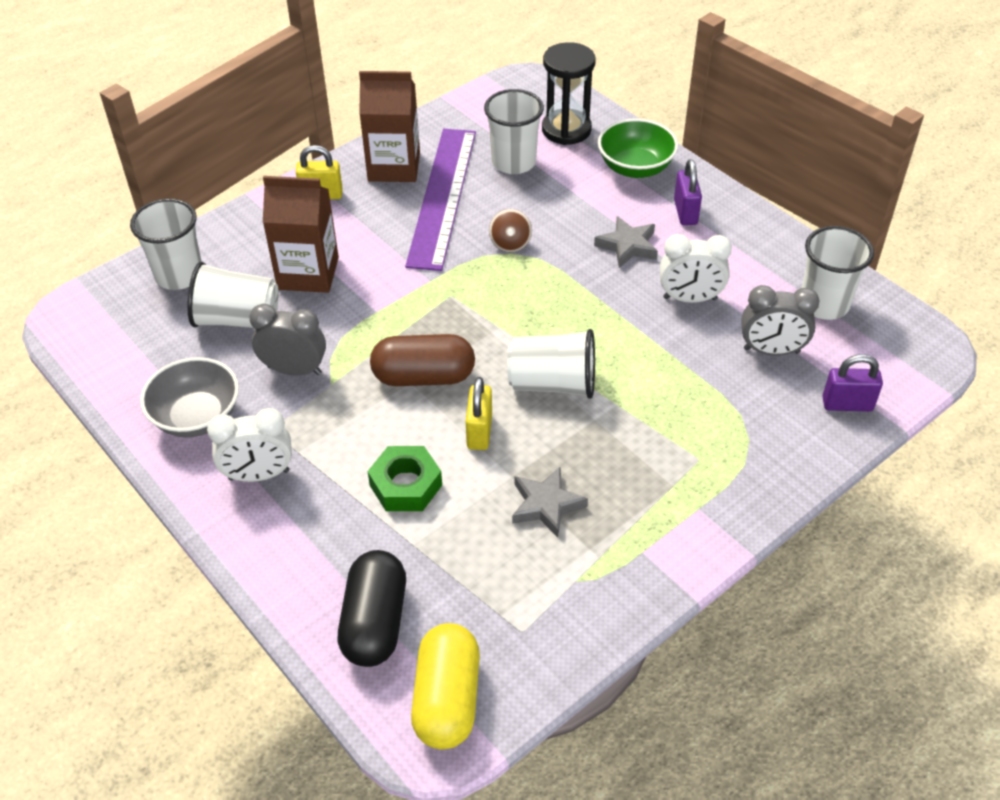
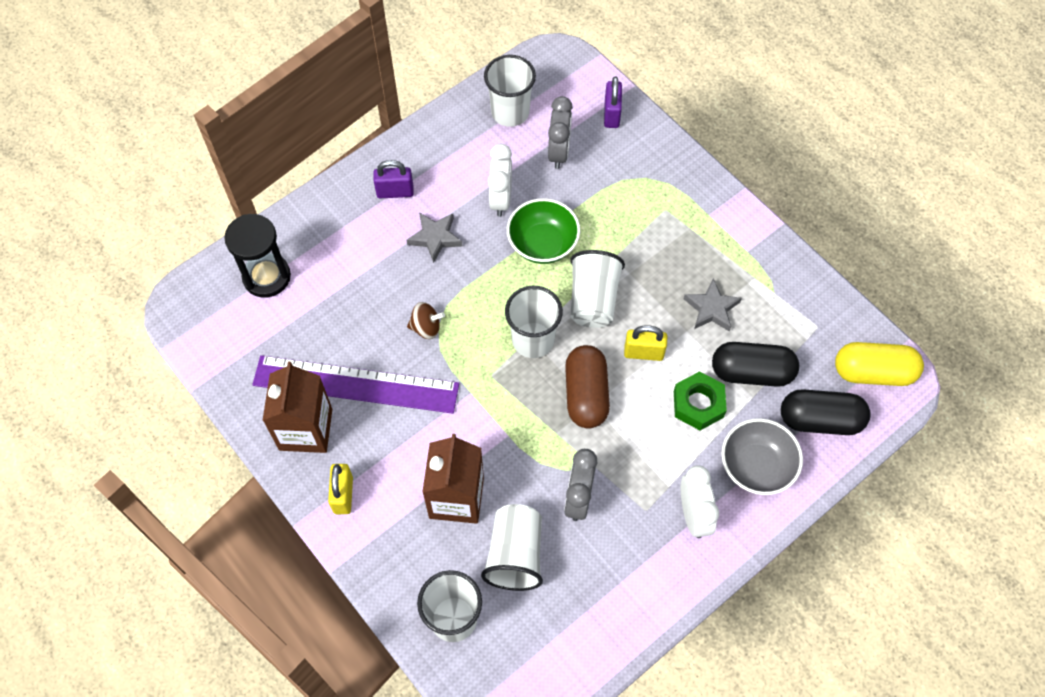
camera: 90 degrees left, 15 degrees up
grey bowl [140,357,239,437] -> grey bowl moved to [722,418,803,495]
white cup [484,89,544,174] -> white cup moved to [505,286,563,358]
green bowl [598,118,678,178] -> green bowl moved to [507,198,580,264]
none -> black capsule [712,342,799,387]

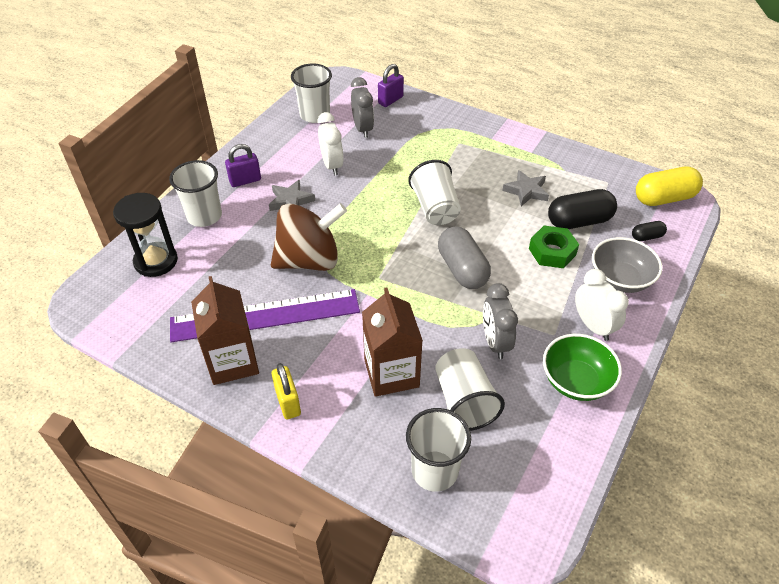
camera: 20 degrees left, 15 degrees down
brown spinning top [407,302,445,339] -> brown spinning top [271,203,347,271], size x2.33
white cup [505,286,563,358] -> white cup moved to [169,160,222,227]
green bowl [507,198,580,264] -> green bowl moved to [543,334,622,401]
brown capsule [565,345,610,428] -> grey capsule [438,226,491,289]
purple padlock [604,76,622,128] -> purple padlock turned 60 degrees clockwise [378,64,404,107]
yellow padlock [624,325,667,361] -> none
black capsule [781,389,871,435] -> black capsule [632,221,667,241], size x0.50

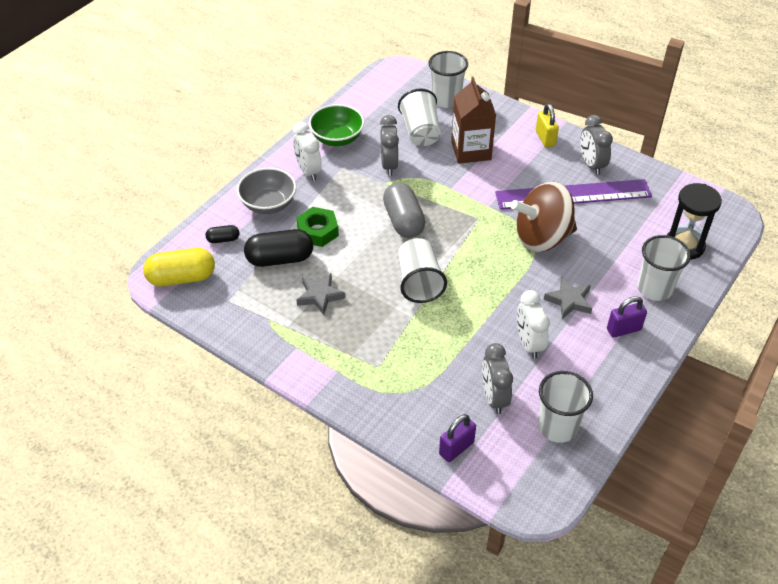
camera: 175 degrees left, 0 degrees up
brown carton [191,276,259,385] -> grey clock [580,115,613,175]

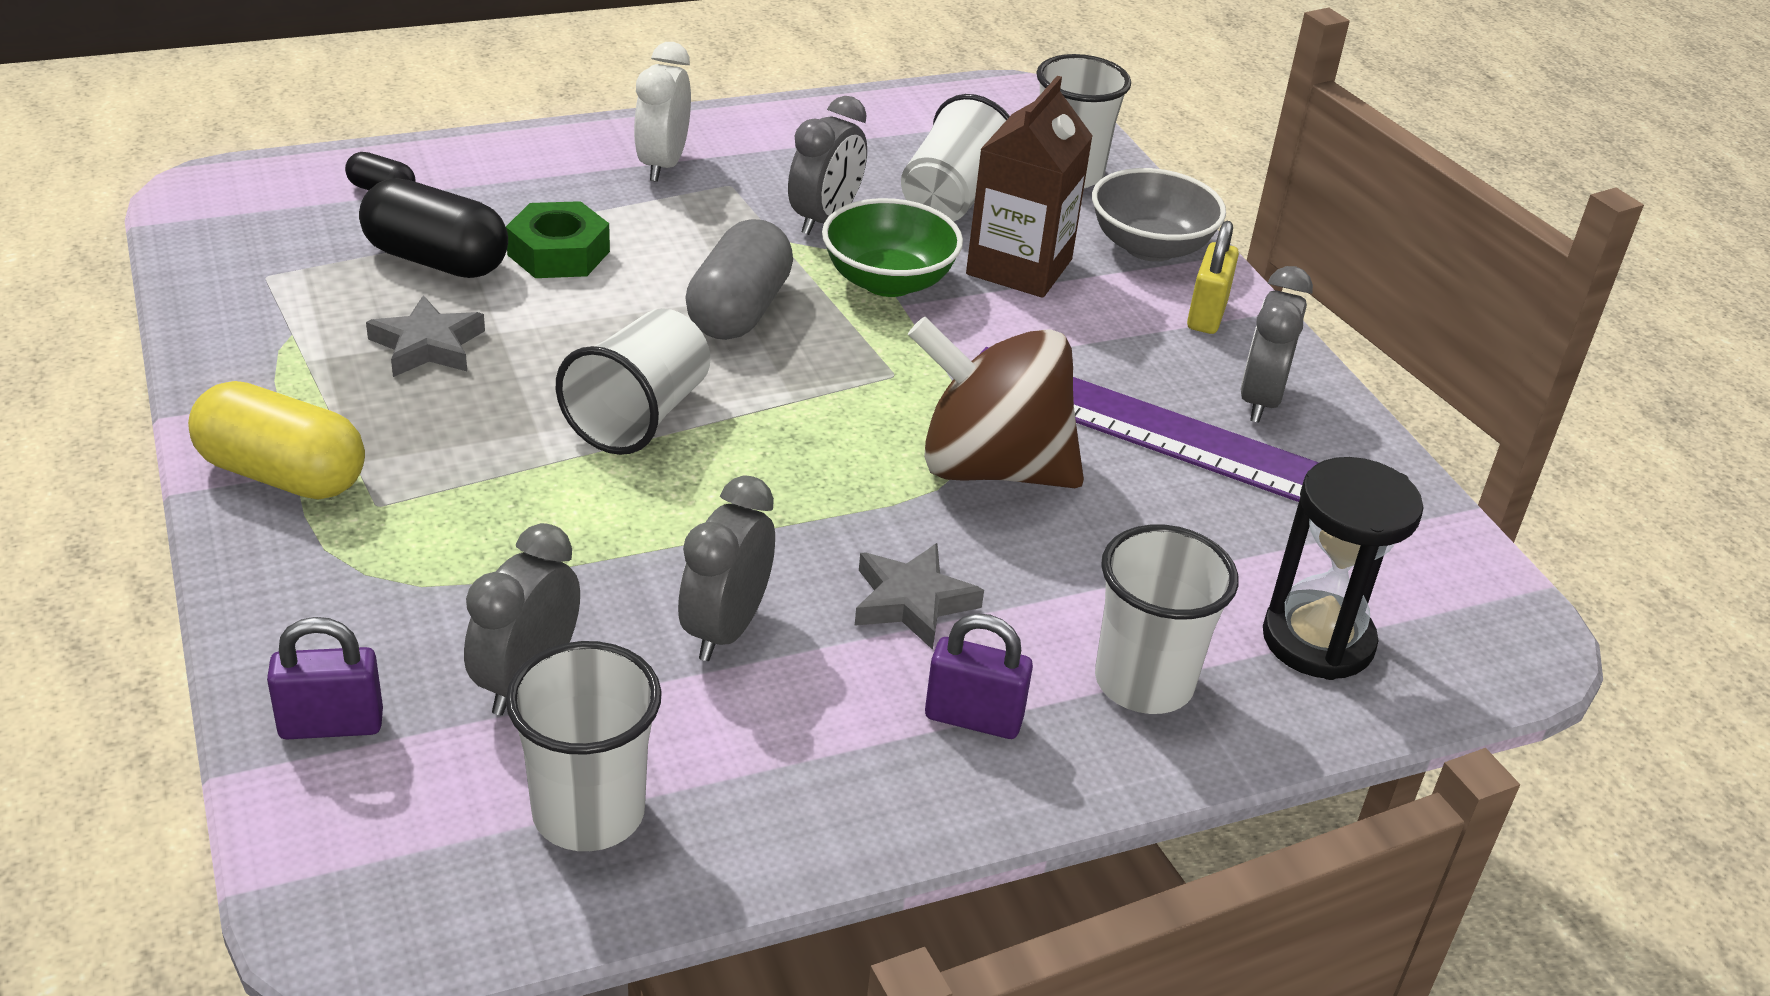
camera: 30 degrees right, 10 degrees down
yellow capsule [143,248,215,286] -> yellow capsule moved to [188,381,365,500]
grey bowl [237,168,296,214] -> grey bowl moved to [1092,168,1226,262]
green bowl [309,104,364,146] -> green bowl moved to [822,198,963,297]
white clock [517,290,550,359] -> grey clock [678,475,775,661]

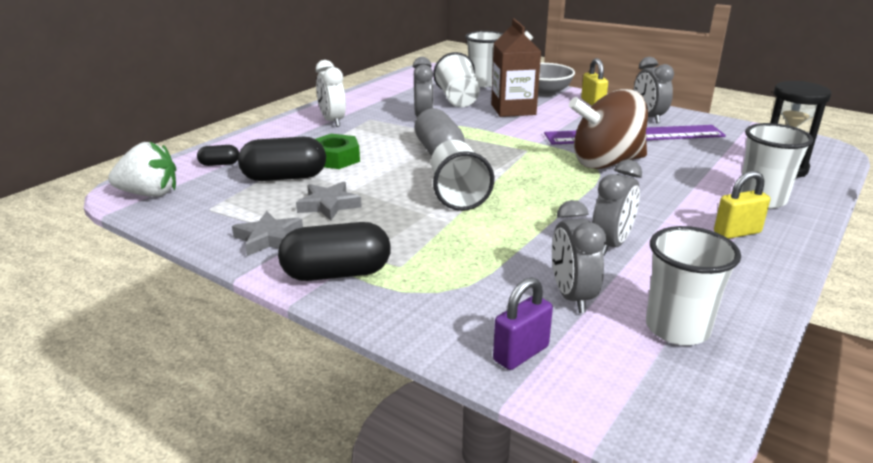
camera: 30 degrees left, 10 degrees down
yellow capsule [188,381,365,500] -> black capsule [278,222,391,281]
grey clock [678,475,775,661] -> grey clock turned 135 degrees counterclockwise [592,160,642,256]
green bowl [822,198,963,297] -> none
grey star [855,543,984,650] -> grey star moved to [232,211,303,256]
purple padlock [925,613,1033,739] -> yellow padlock [714,171,770,239]
none -> white strawberry [108,141,176,197]

